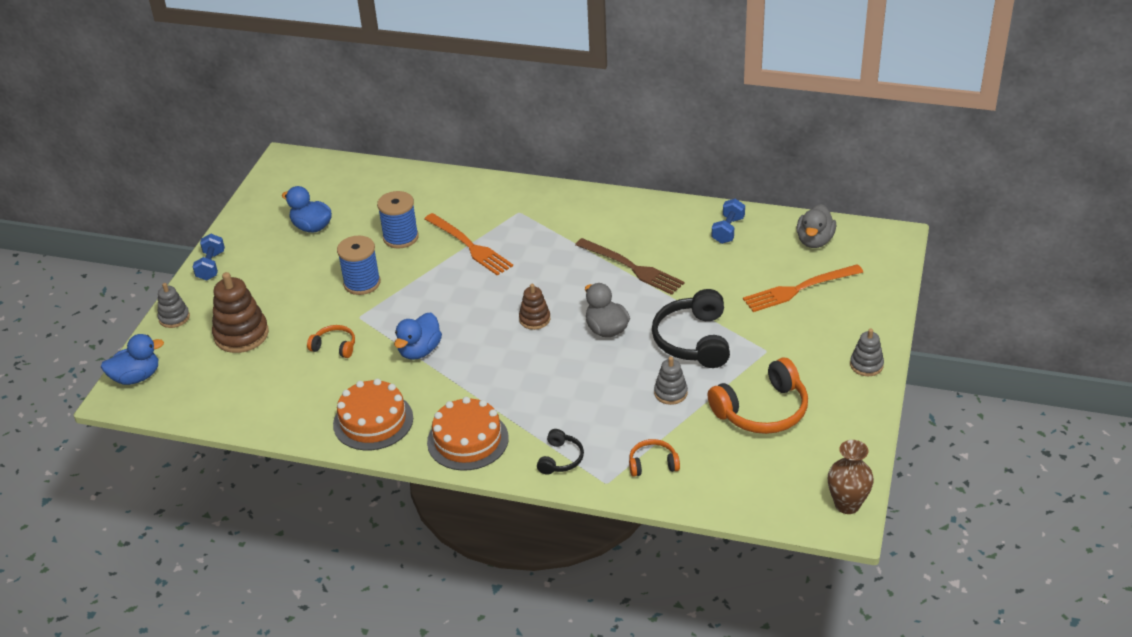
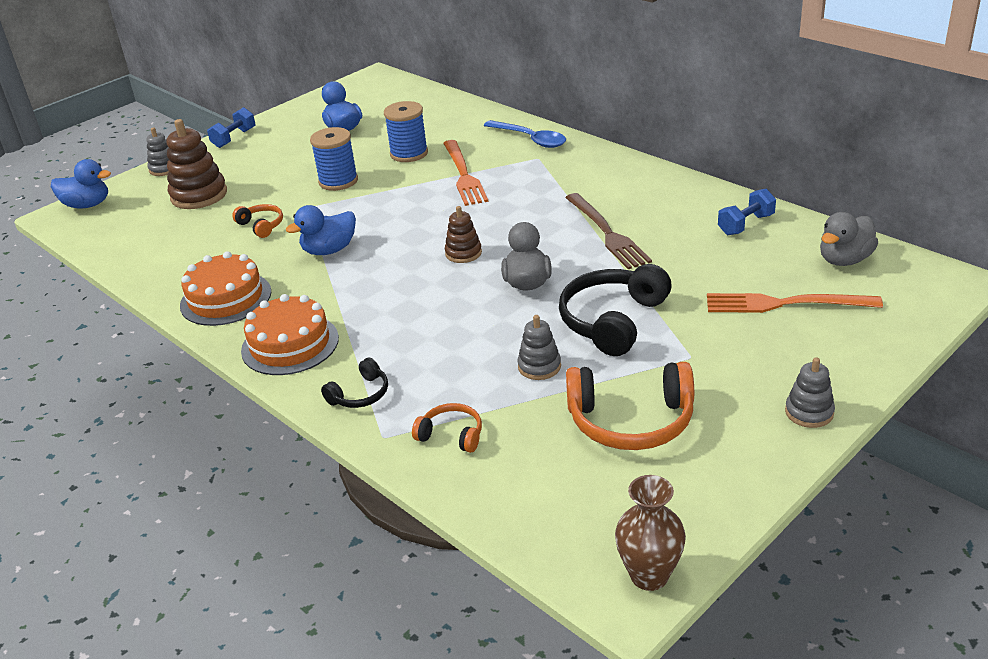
camera: 30 degrees right, 5 degrees down
none -> blue spoon [484,120,566,148]

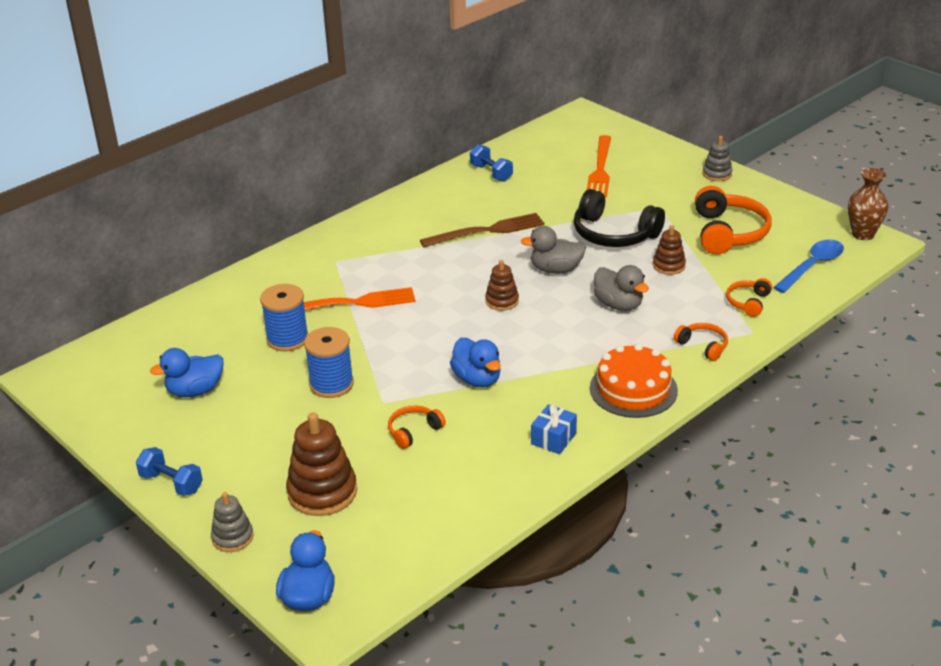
camera: 90 degrees left, 0 degrees up
orange cake [180,251,271,326] -> blue gift [531,404,577,454]
black headphones [321,358,388,408] -> orange headphones [674,323,728,361]
blue spoon [484,120,566,148] -> blue spoon moved to [773,239,844,293]
grey stacking toy [517,315,561,380] -> brown stacking toy [653,225,686,275]
grey duck [820,212,878,266] -> grey duck moved to [594,265,649,311]

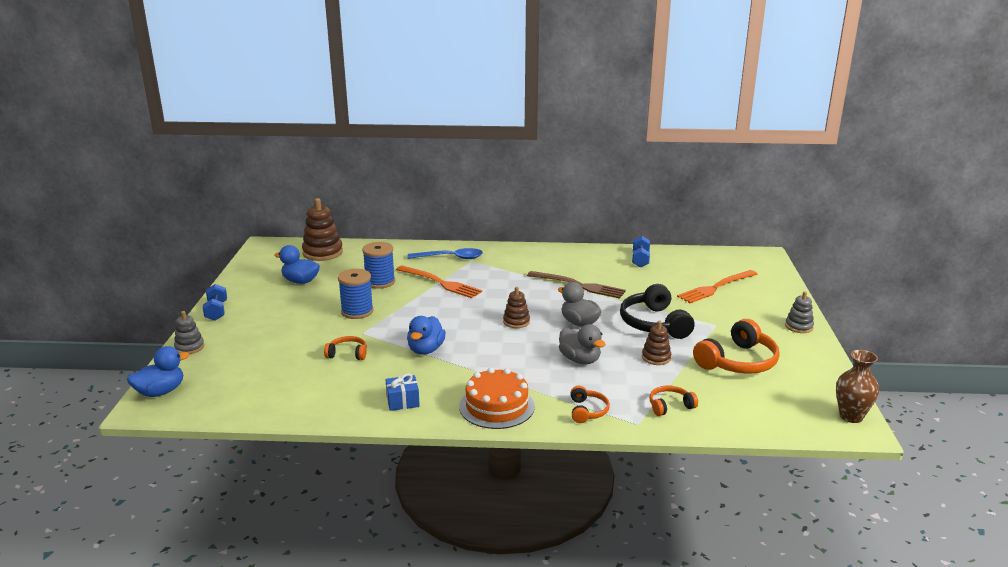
camera: 45 degrees right, 10 degrees down
brown stacking toy [286,412,357,516] -> brown stacking toy moved to [302,198,343,261]
grey duck [594,265,649,311] -> grey duck turned 45 degrees counterclockwise [559,324,606,364]
blue spoon [773,239,844,293] -> blue spoon moved to [407,248,483,259]

